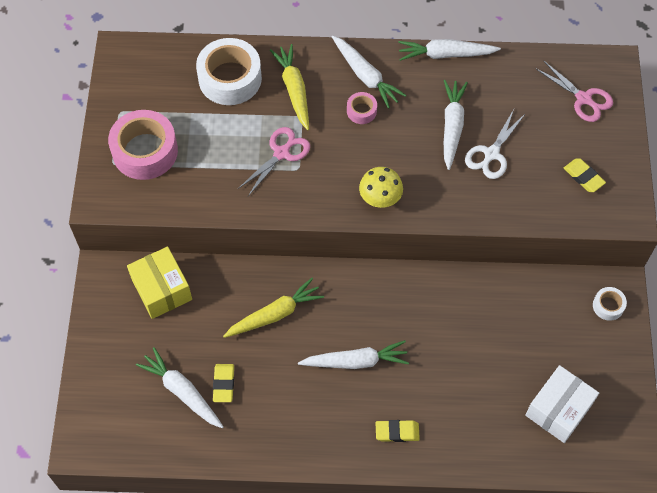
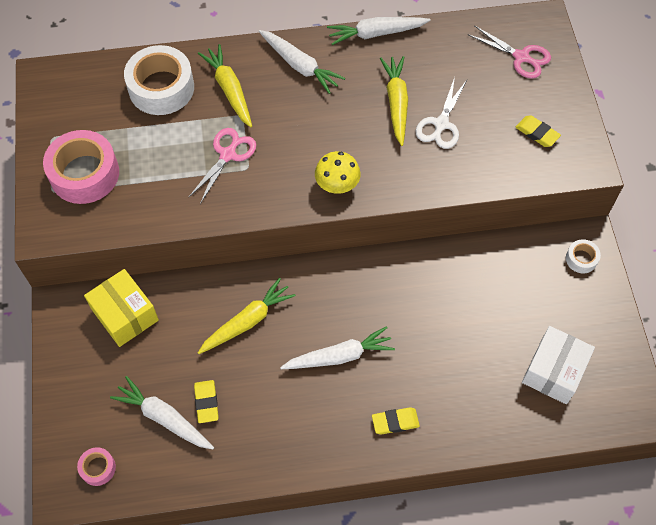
camera: 10 degrees left, 0 degrees up
pink tape [347,92,377,124] -> pink tape moved to [77,447,116,486]
white carrot [444,80,468,170] -> yellow carrot [380,56,408,146]

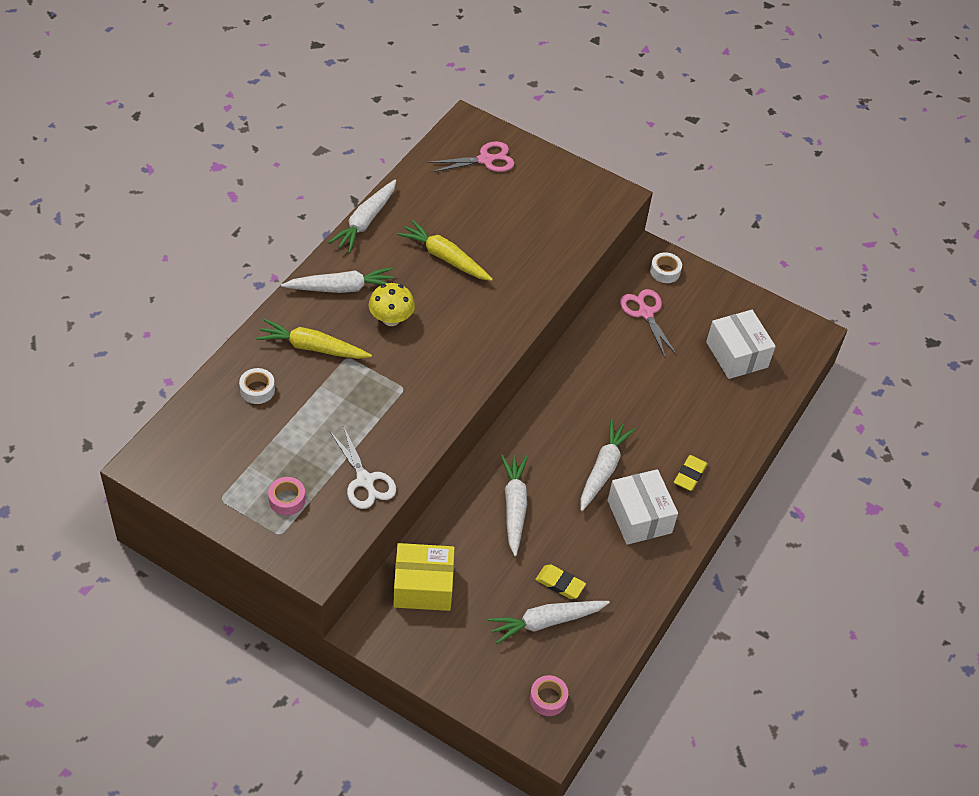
camera: 55 degrees left, 10 degrees down
pink tape [43,130,119,204] -> pink tape [268,477,306,515], size x0.47
white tape [124,45,194,115] -> white tape [239,368,275,404], size x0.47
pink scissors [188,128,256,204] -> pink scissors moved to [620,289,677,358]
yellow carrot [198,278,296,354] -> white carrot [501,455,528,556]
yellow mushroom [315,151,360,194] -> yellow mushroom moved to [369,283,415,326]
white scissors [416,77,467,149] -> white scissors moved to [330,426,396,509]
yellow eraser [515,115,561,147] -> none
none -> white box [608,469,678,545]

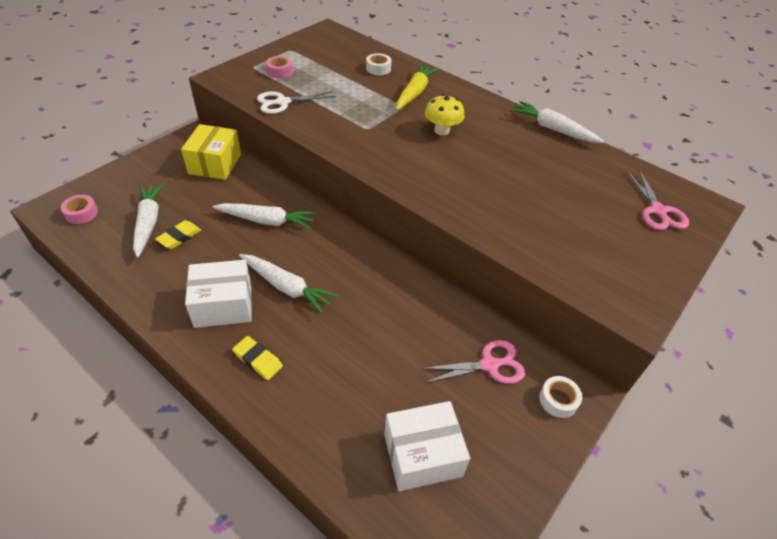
camera: 100 degrees right, 5 degrees down
white carrot [281,267,394,293] -> none
yellow carrot [397,220,493,281] -> none

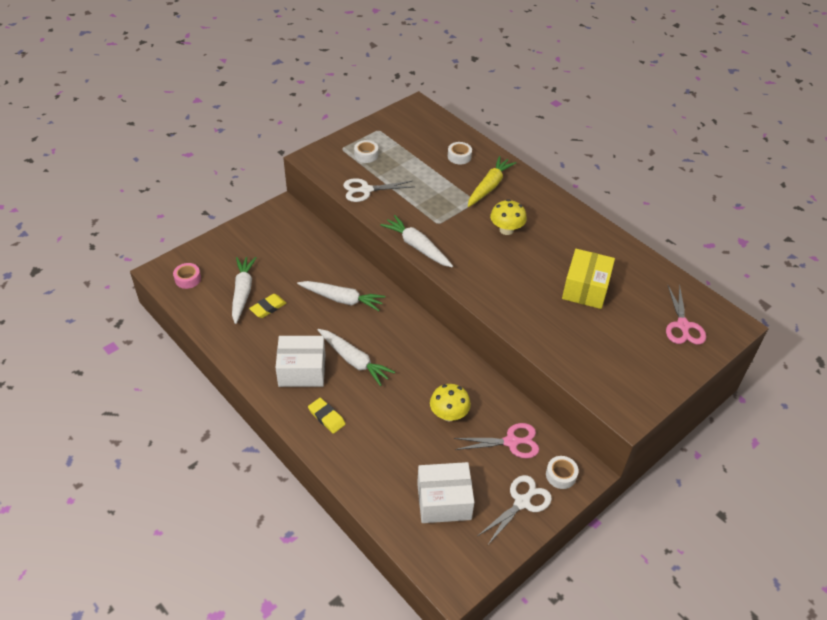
camera: 10 degrees right, 0 degrees up
yellow box [181,124,241,180] -> yellow box moved to [562,249,615,309]
pink tape [266,56,293,78] -> white tape [354,140,378,163]
white carrot [511,101,604,143] -> white carrot moved to [380,215,453,267]
none -> yellow mushroom [430,384,471,421]
none -> white scissors [478,475,552,546]

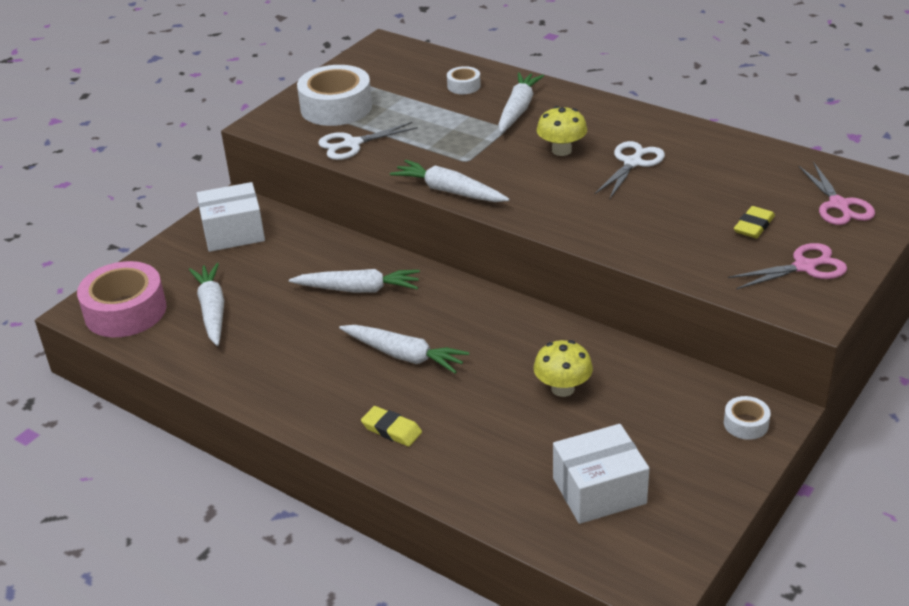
camera: 10 degrees left, 10 degrees down
pink tape [173,263,201,289] -> pink tape [77,261,166,337], size x2.12
yellow eraser [249,294,286,318] -> yellow eraser moved to [734,206,775,238]
white box [275,336,325,387] -> white box moved to [196,182,265,252]
white tape [354,140,378,163] -> white tape [297,65,372,126], size x2.12
pink scissors [454,423,539,458] -> pink scissors moved to [728,243,847,289]
yellow carrot [468,156,516,207] -> white carrot [498,72,544,133]
white scissors [478,475,552,546] -> white scissors moved to [595,141,665,200]
yellow box [562,249,615,309] -> none

